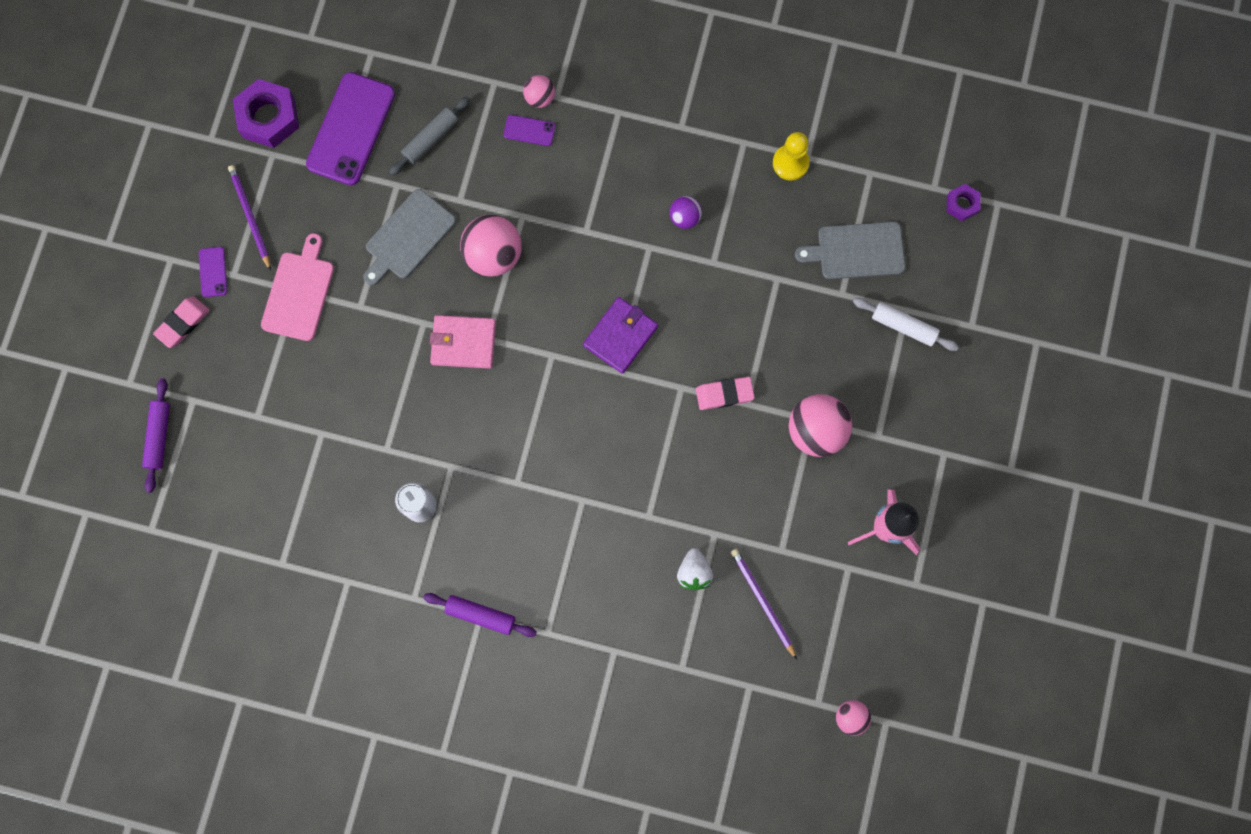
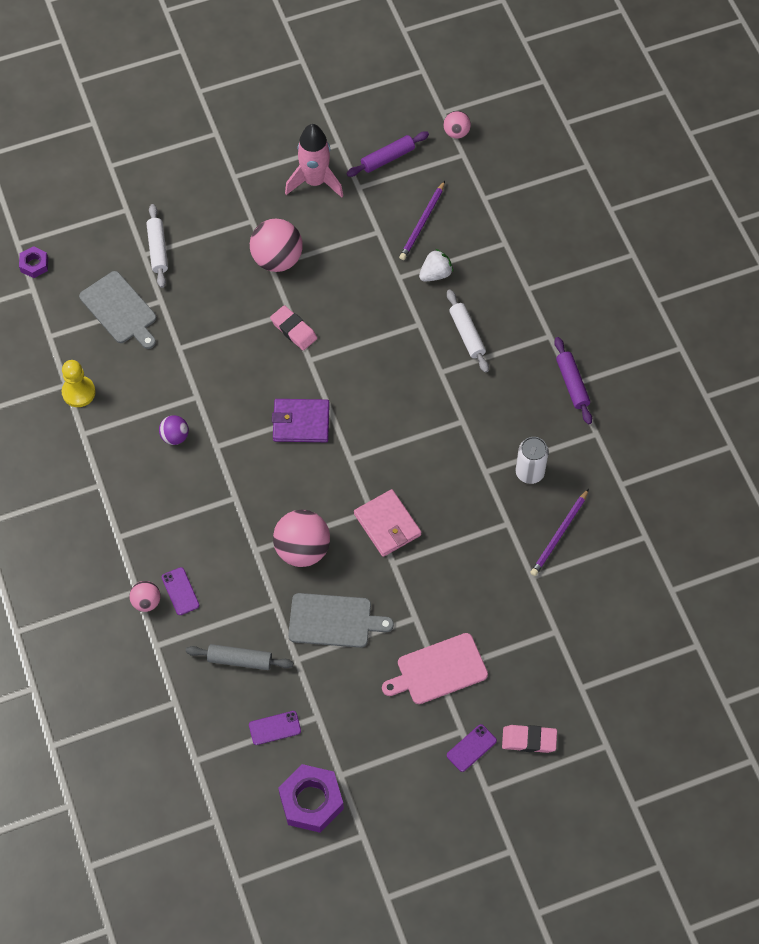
camera: 125 degrees left, 15 degrees down
purple rolling pin [142,378,170,493] -> purple rolling pin moved to [346,131,429,177]
purple pencil [228,165,271,271] -> purple pencil moved to [530,489,589,576]
purple phone [306,72,395,186] -> purple phone [249,711,301,745], size x0.45
none -> white rolling pin [447,289,489,373]

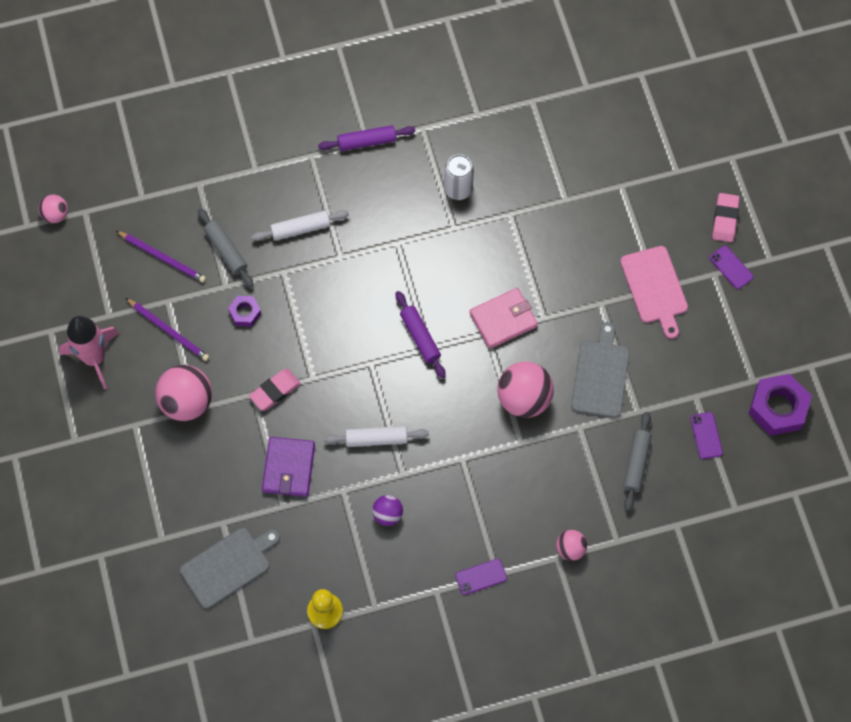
camera: 85 degrees left, 5 degrees up
purple nut [19,246,48,278] -> purple nut moved to [228,296,261,326]
white rolling pin [147,204,168,288] -> white rolling pin moved to [324,426,429,447]
purple phone [162,567,199,615] -> purple phone moved to [455,559,507,595]
purple wallet [272,399,330,442] -> purple wallet moved to [262,437,315,497]
purple rolling pin [346,131,429,177] -> purple rolling pin moved to [396,291,446,378]
white strawberry [419,249,453,281] -> grey rolling pin [198,208,254,288]
purple pencil [530,489,589,576] -> purple pencil moved to [126,298,210,361]

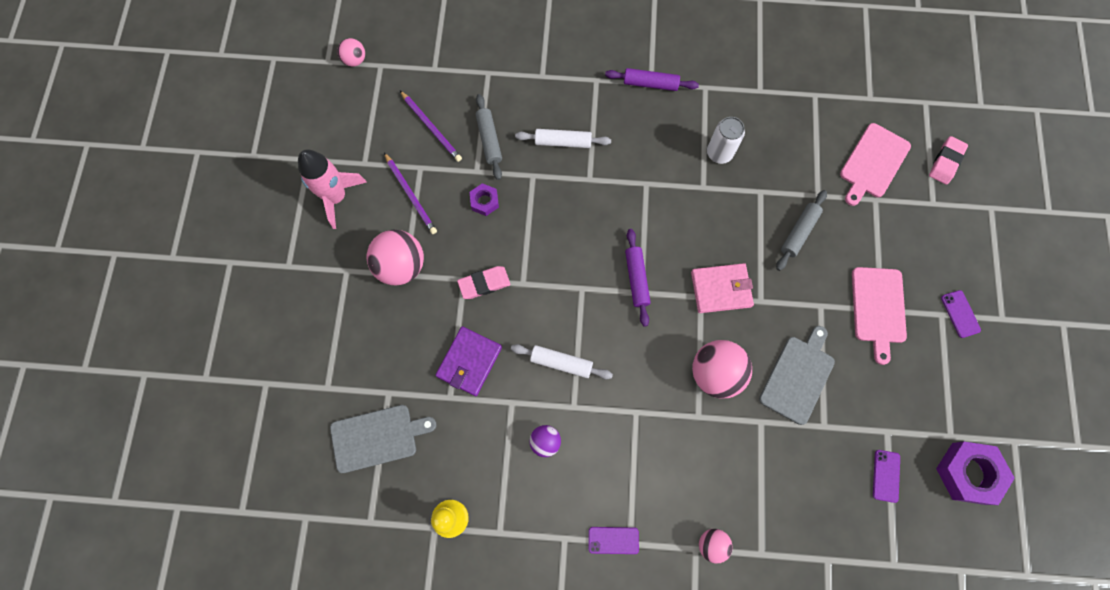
camera: 20 degrees right, 5 degrees up
grey rolling pin [623,412,652,511] -> grey rolling pin moved to [776,190,827,271]
pink eraser [712,193,740,242] -> pink eraser moved to [929,136,968,185]
none -> pink cutting board [840,123,911,206]

